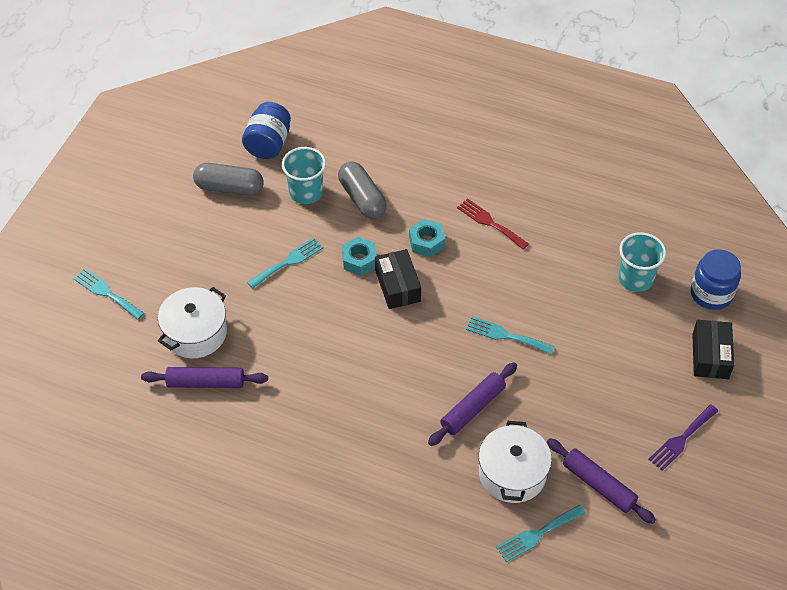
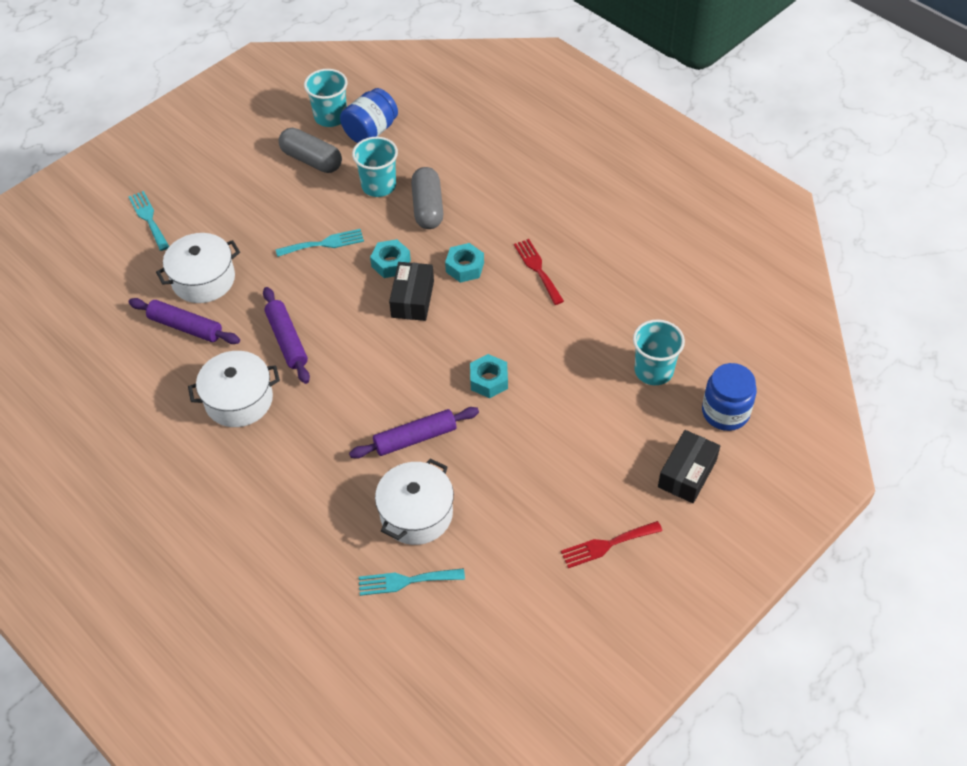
camera: 25 degrees right, 0 degrees up
turquoise fork [466,316,554,354] -> turquoise nut [470,354,508,398]
purple rolling pin [547,438,656,524] -> purple rolling pin moved to [263,287,310,384]
purple fork [648,404,718,471] -> red fork [561,521,662,568]
none -> white pot [188,351,280,427]
none -> turquoise cup [304,69,348,127]

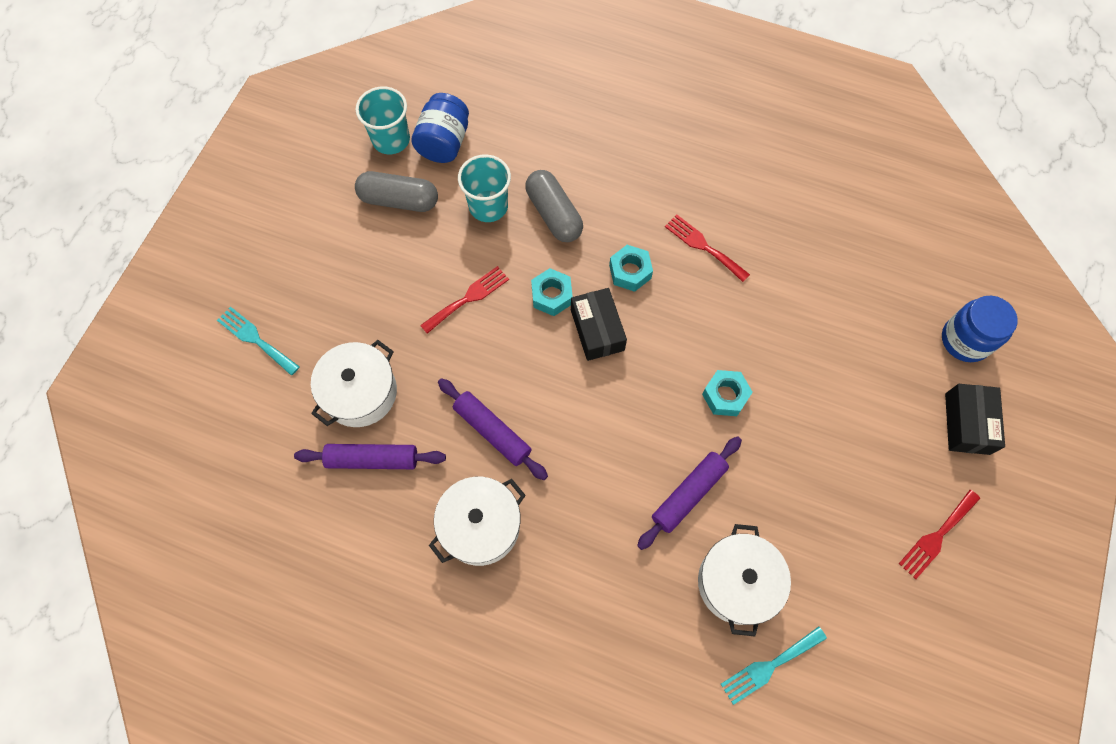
camera: 25 degrees left, 15 degrees up
turquoise fork [276,229,364,257] -> red fork [420,266,509,334]
turquoise cup [633,319,685,385] -> none

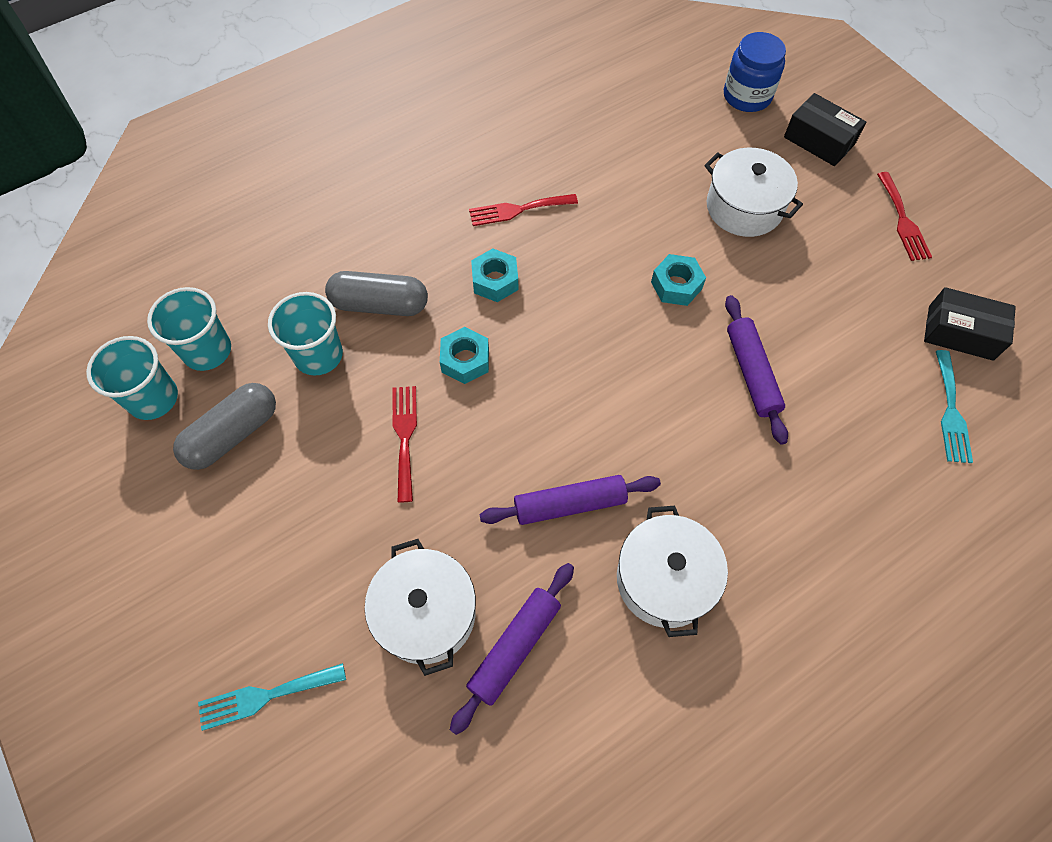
camera: 55 degrees left, 5 degrees down
blue jar [411,93,469,163] -> turquoise cup [147,287,231,371]
black box [571,288,627,361] -> black box moved to [924,287,1016,361]
white pot [698,524,791,636] -> white pot moved to [704,148,803,237]

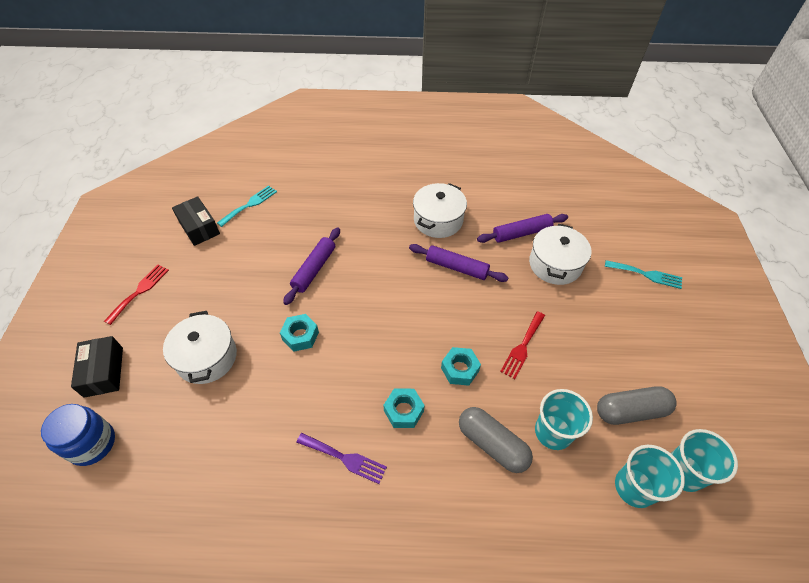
camera: 145 degrees left, 10 degrees down
red fork [469,194,578,226] -> purple fork [296,433,387,484]

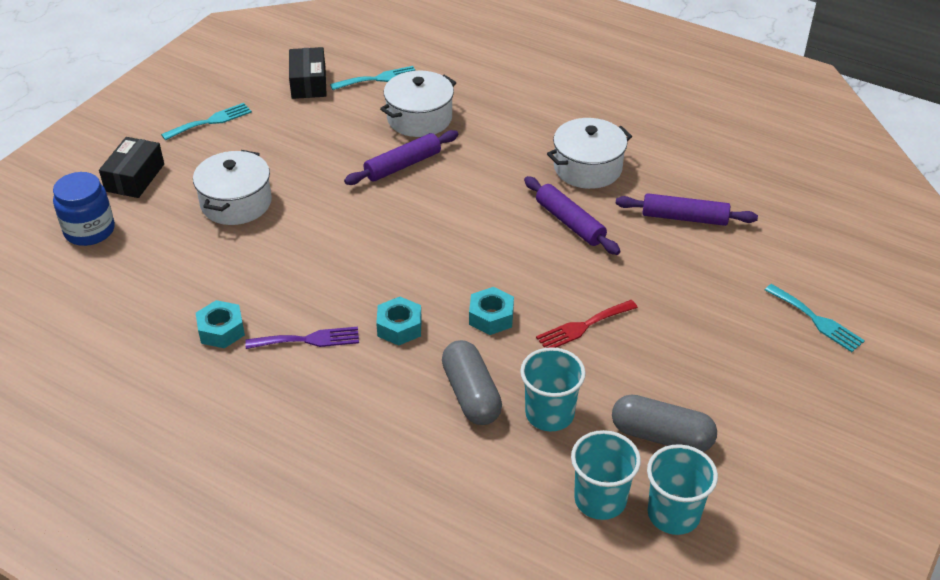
camera: 30 degrees right, 10 degrees down
red fork [104,264,169,325] -> turquoise fork [161,103,252,140]
turquoise nut [280,314,319,352] -> turquoise nut moved to [196,300,245,348]
purple fork [296,433,387,484] -> purple fork turned 60 degrees counterclockwise [245,327,359,349]
white pot [529,224,591,285] -> white pot moved to [380,71,456,137]

